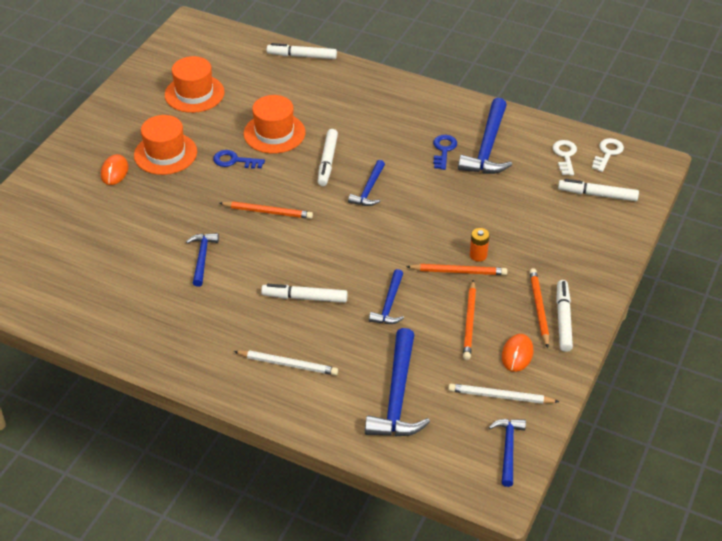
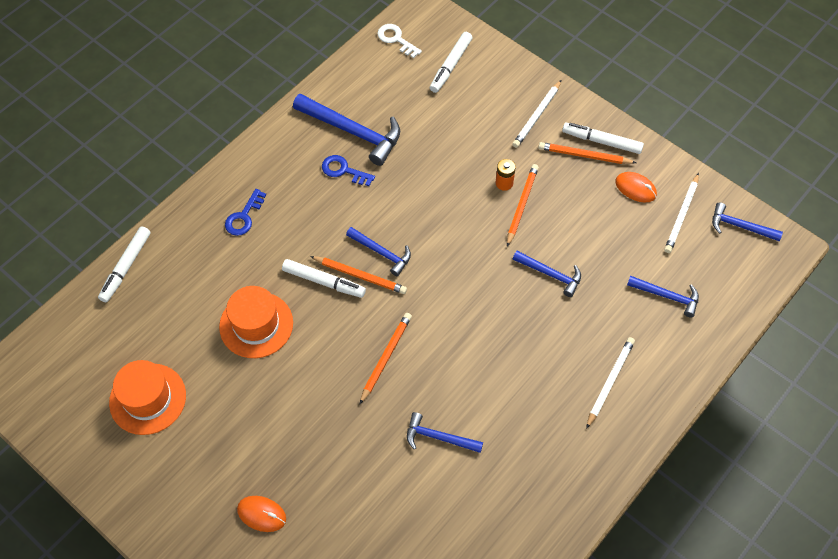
camera: 75 degrees left, 15 degrees up
orange hat [134,115,197,175] -> none
blue key [213,150,265,169] -> blue key moved to [225,189,266,236]
white marker [261,284,348,303] -> none
blue hammer [365,328,430,436] -> blue hammer [627,276,699,318], size x0.58
orange pencil [463,280,476,360] -> orange pencil moved to [310,256,407,294]
white key [553,140,577,176] -> none
none -> white pencil [512,80,561,148]

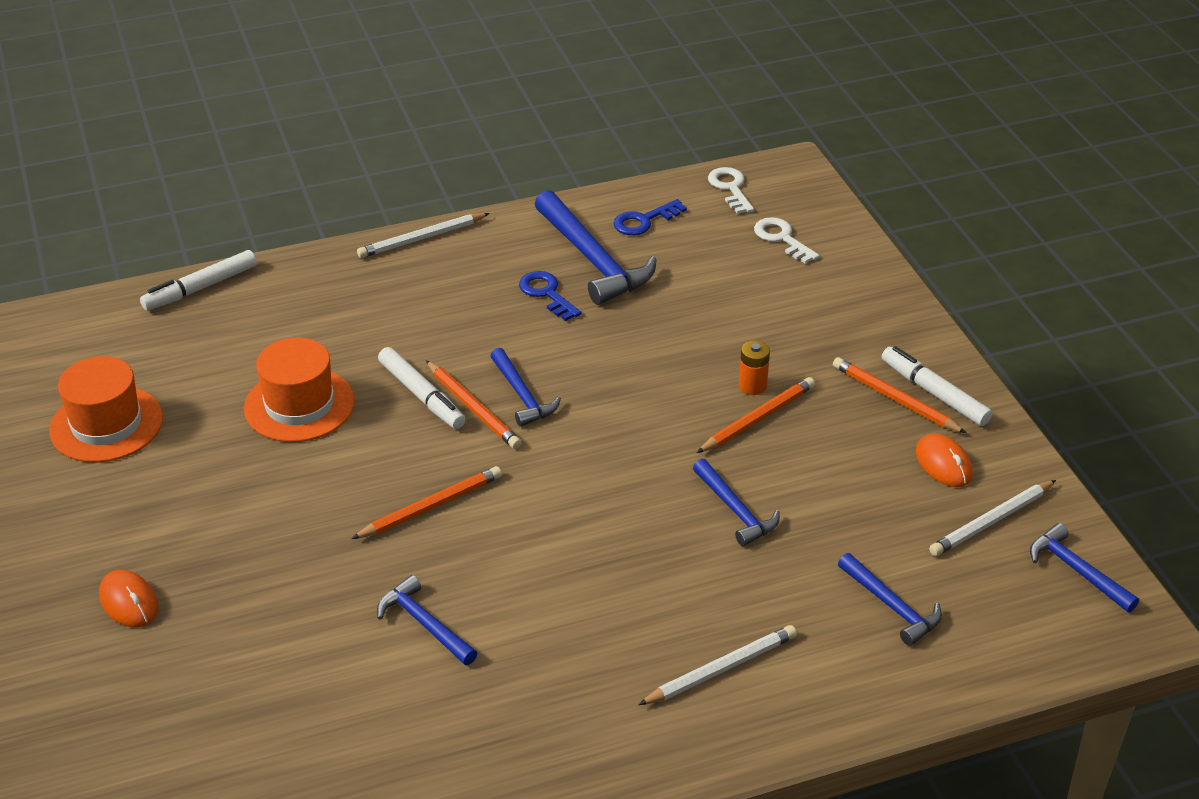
camera: 30 degrees right, 20 degrees down
blue key [225,189,266,236] -> blue key moved to [613,199,687,235]
white marker [430,32,472,93] -> white key [754,217,819,264]
white pencil [512,80,561,148] -> white pencil moved to [357,213,490,258]

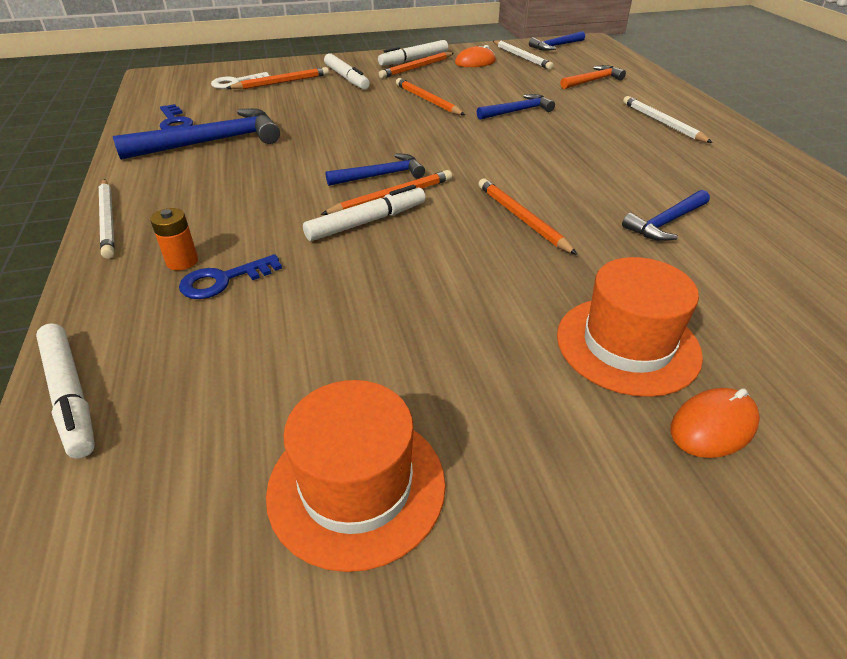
camera: 85 degrees left, 0 degrees up
orange hat [244,337,355,442] -> orange hat moved to [557,257,703,397]
blue key [519,271,582,321] -> blue key moved to [179,254,282,299]
white key [708,167,754,214] -> none
orange battery [739,341,770,395] -> orange battery moved to [150,208,198,271]
blue hammer [838,553,942,646] -> orange hammer [560,65,626,89]
none -> orange pencil [226,67,329,89]
none -> white marker [324,53,370,89]

